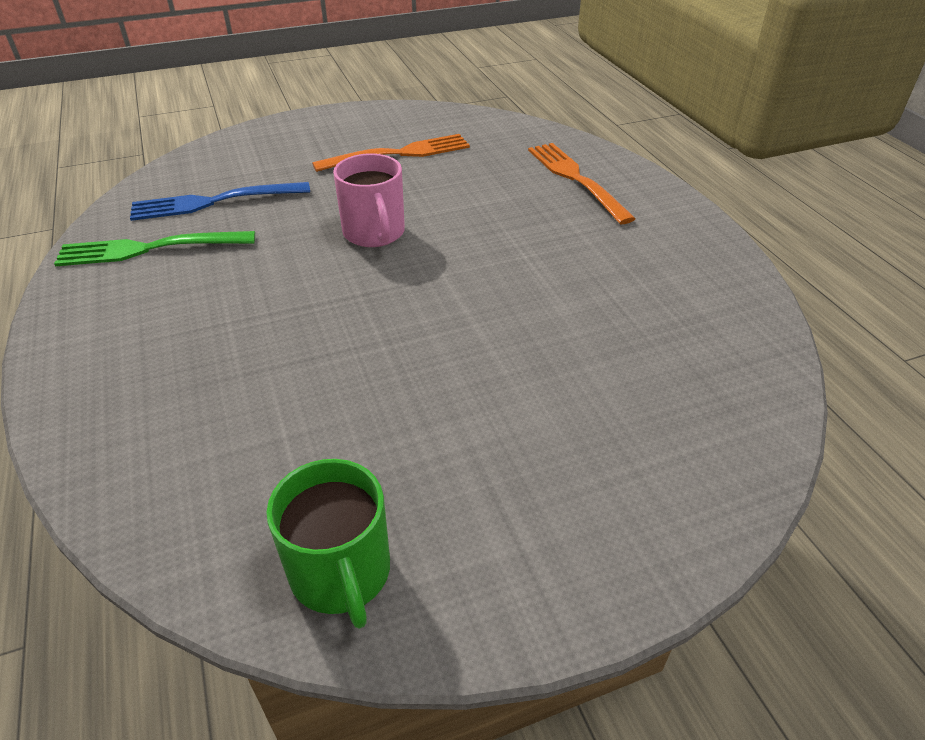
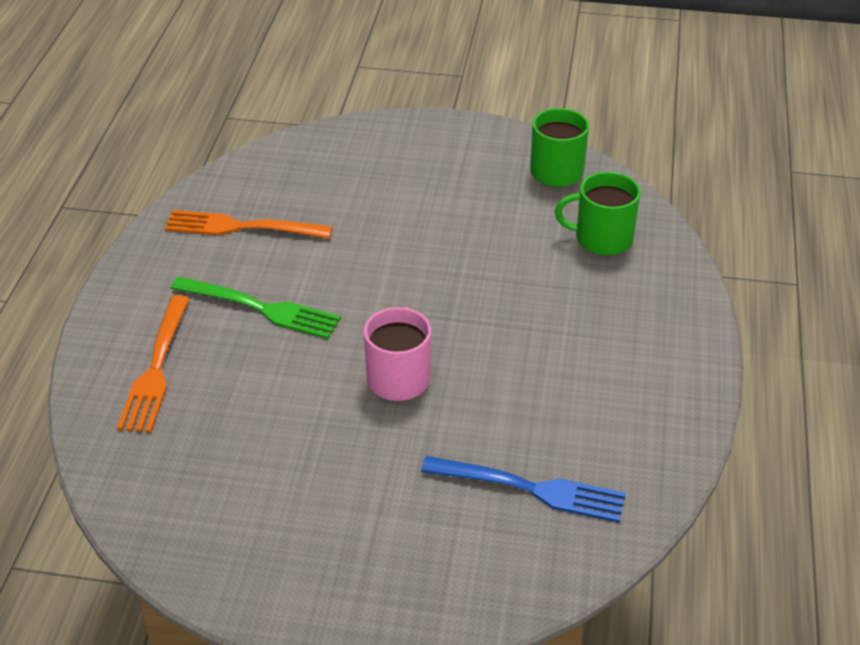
camera: 150 degrees left, 0 degrees up
green fork [54,231,255,266] -> green fork moved to [170,276,341,339]
orange fork [312,134,470,172] -> orange fork moved to [165,210,332,239]
none -> green mug [555,172,641,255]

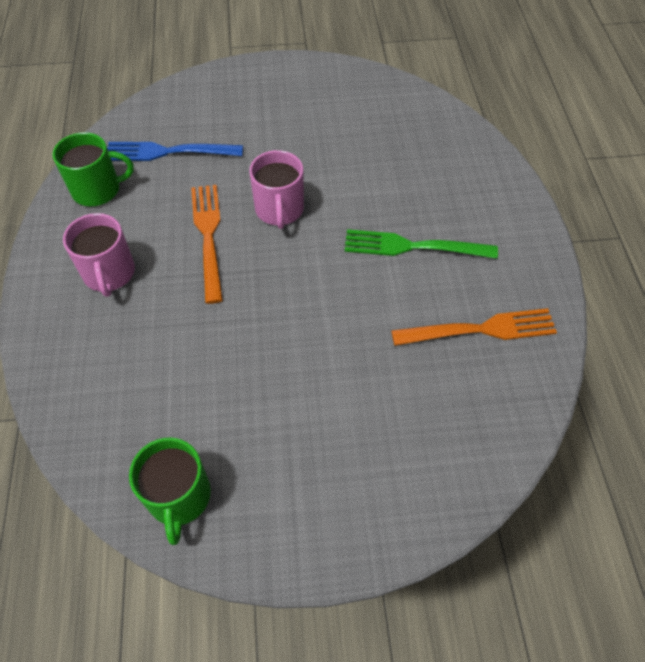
camera: 165 degrees right, 15 degrees up
orange fork [117,295,190,433] -> orange fork moved to [191,185,223,304]
green mug [555,172,641,255] -> green mug moved to [53,132,134,206]
none -> pink mug [63,213,135,297]

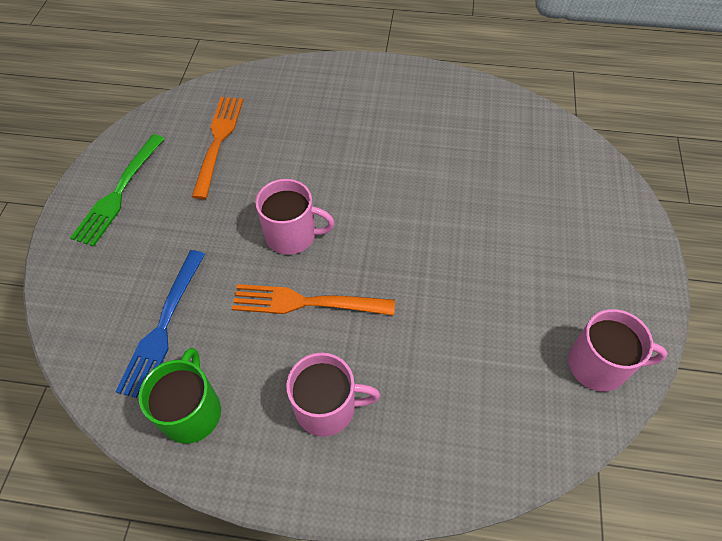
camera: 75 degrees left, 0 degrees up
green mug [129,438,211,545] -> pink mug [568,309,667,392]
green fork [345,229,498,259] -> green fork moved to [70,134,164,247]
orange fork [391,308,557,346] -> orange fork moved to [192,97,243,199]

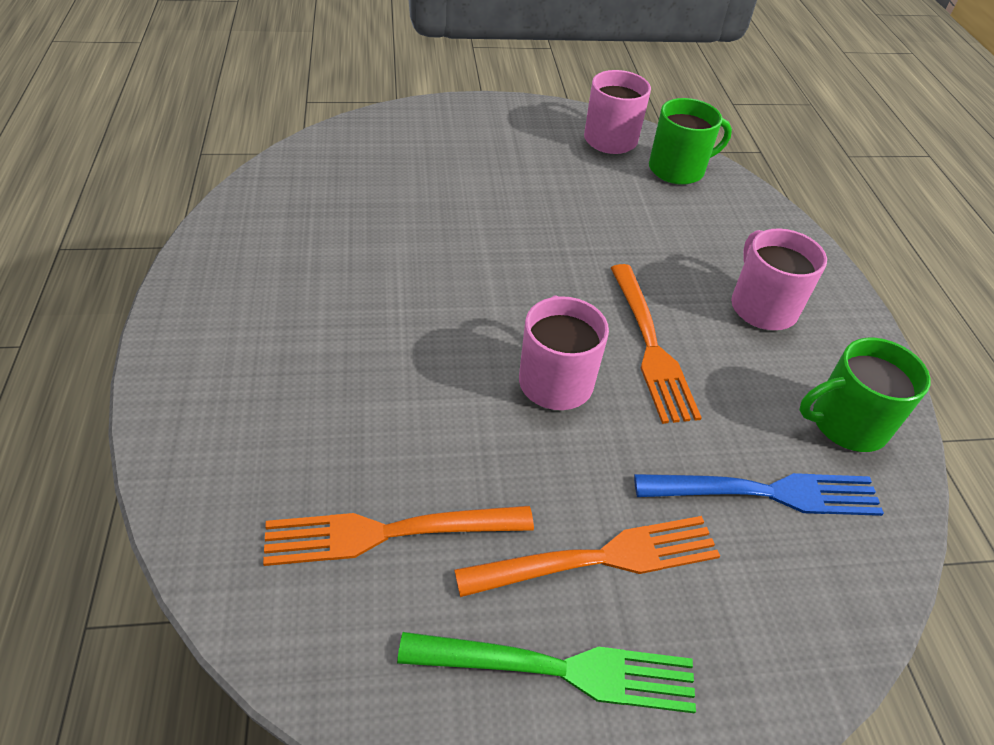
camera: 110 degrees left, 10 degrees down
none -> orange fork [454,516,720,597]
none -> green mug [649,98,732,185]

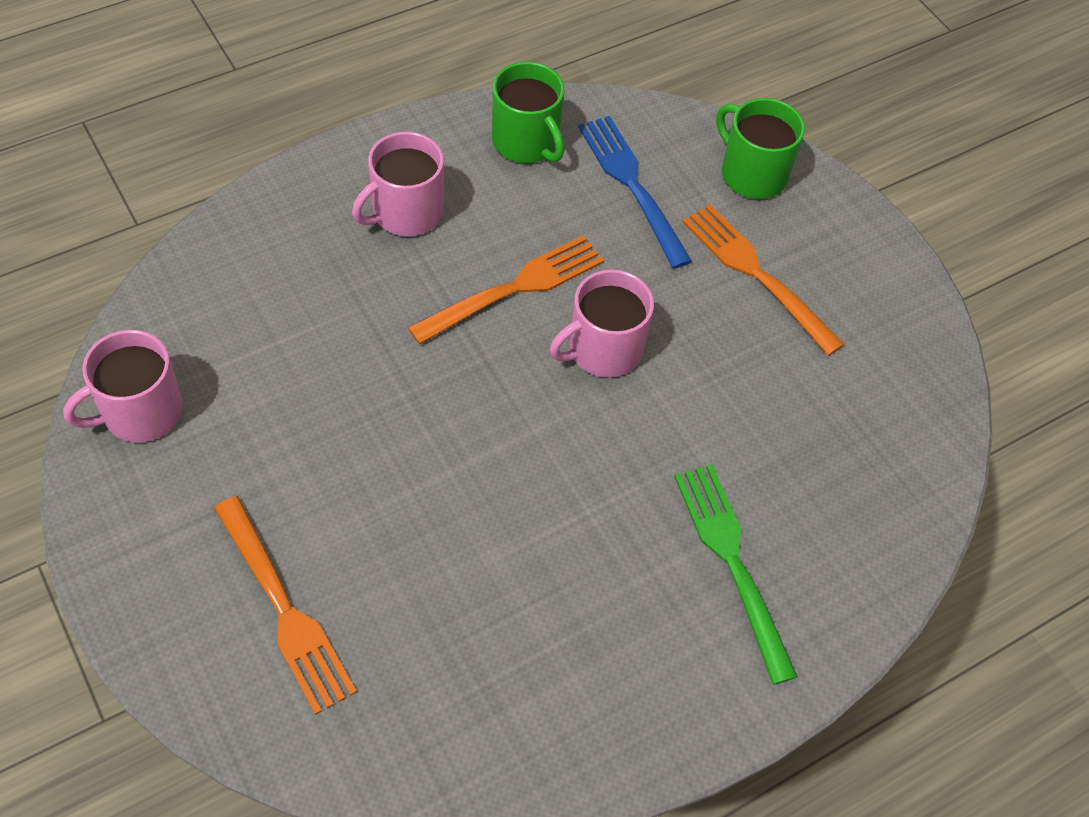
camera: 115 degrees left, 10 degrees up
orange fork [263,506,534,566] -> orange fork moved to [214,496,357,715]
green fork [397,632,696,713] -> green fork moved to [674,464,798,685]
green mug [649,98,732,185] -> green mug moved to [716,98,805,199]

